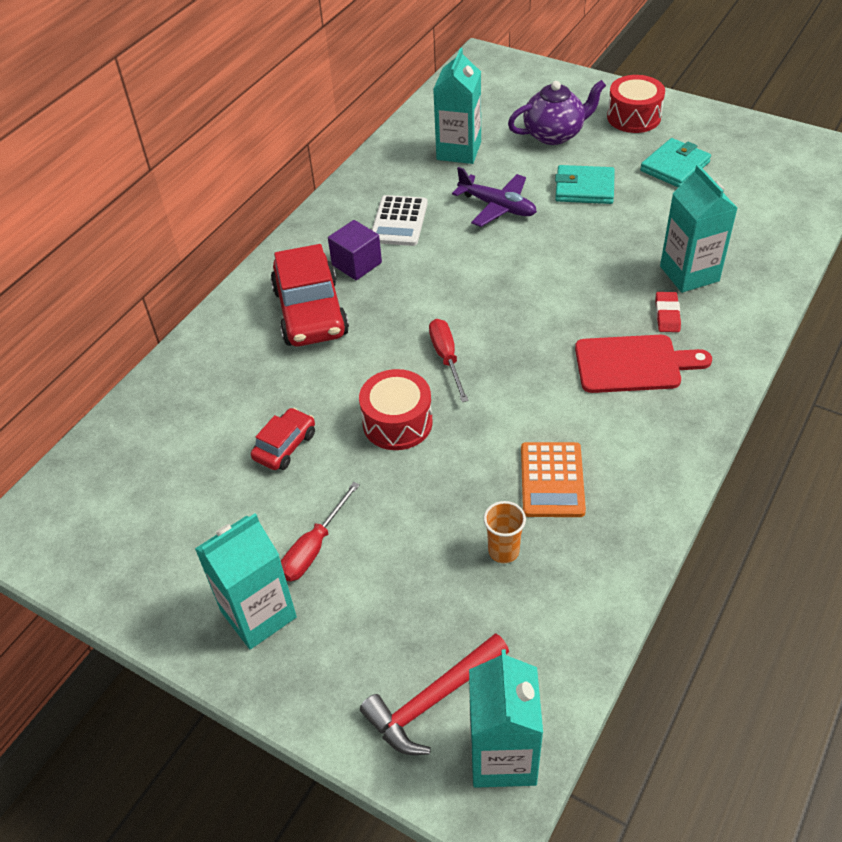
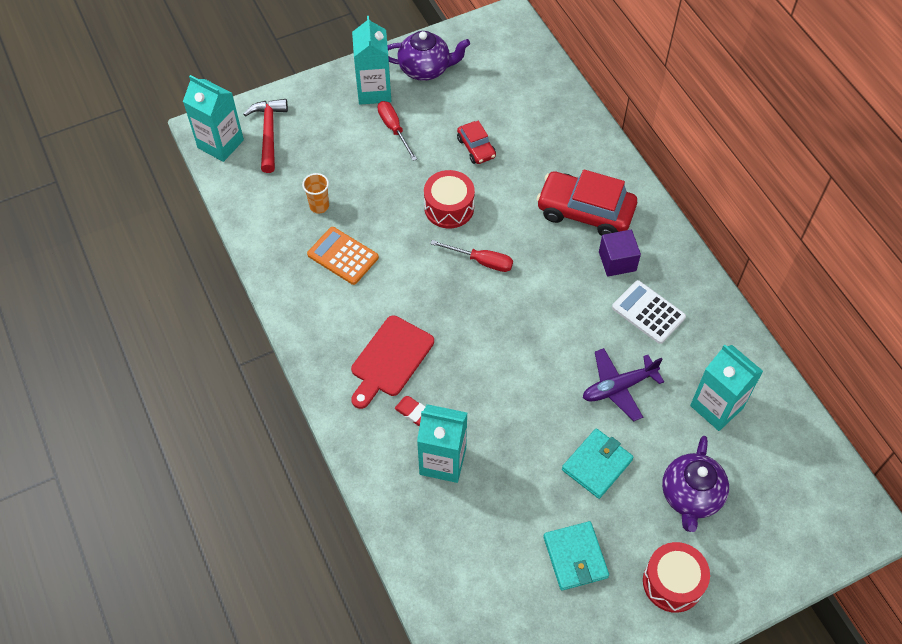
camera: 120 degrees right, 10 degrees up
none -> purple teapot [387,31,470,81]

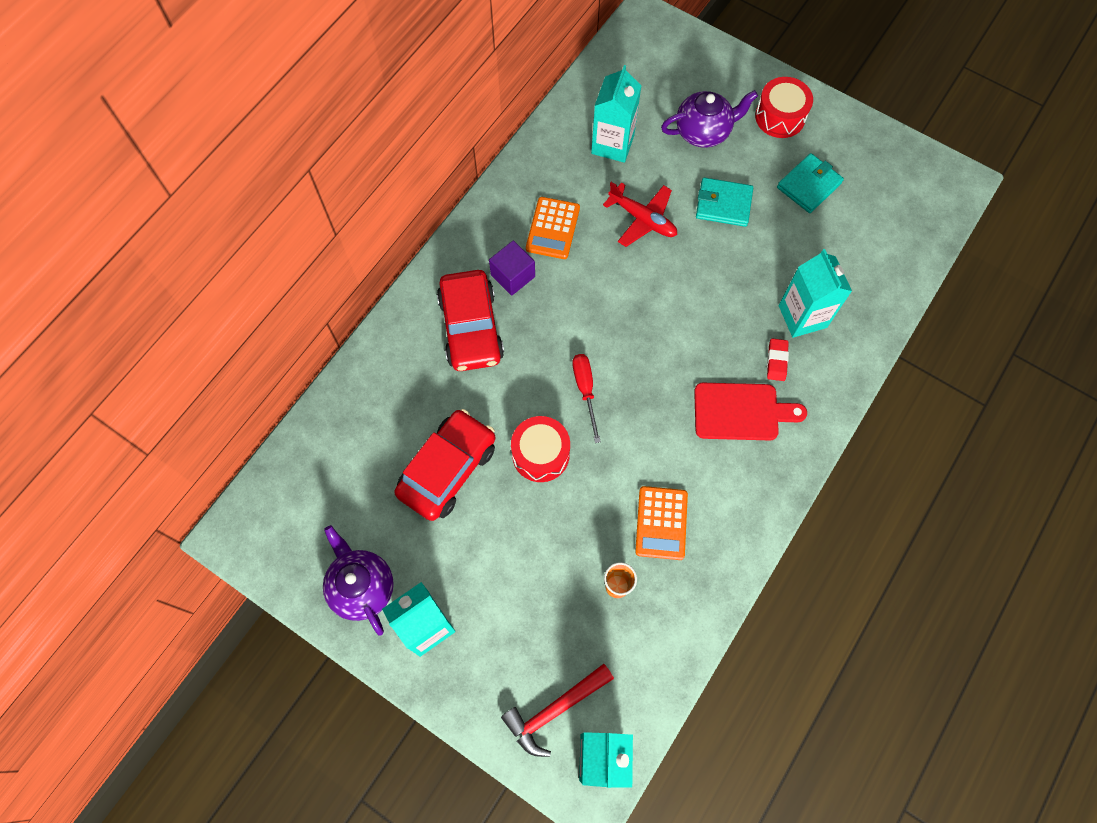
camera: 120 degrees left, 10 degrees up
red screwdriver [378,101,417,161] -> none
red car [457,121,496,164] -> red car [394,409,495,521], size x1.89
purple plane [583,348,664,421] -> red plane [603,182,677,247]
white calculator [612,280,686,344] -> orange calculator [526,197,580,259]

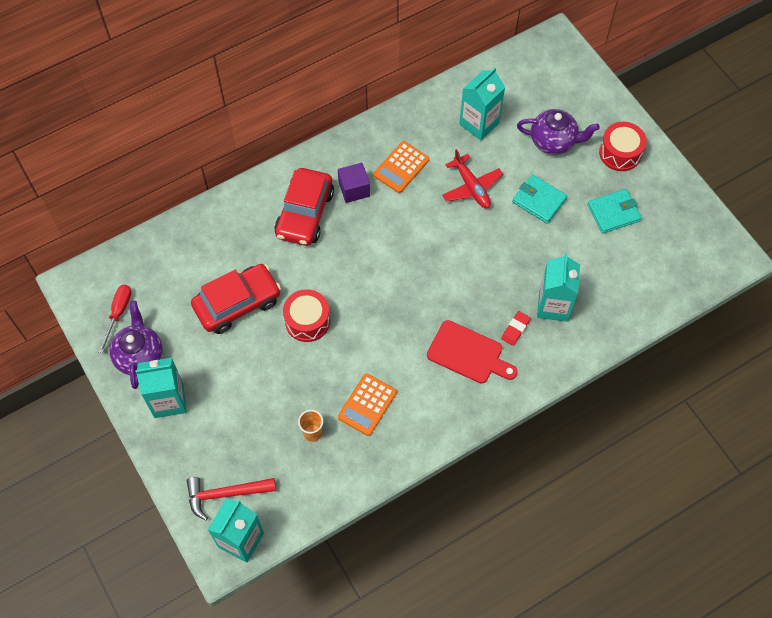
camera: 25 degrees right, 5 degrees down
red screwdriver [572,354,601,443] -> red screwdriver moved to [98,285,132,353]

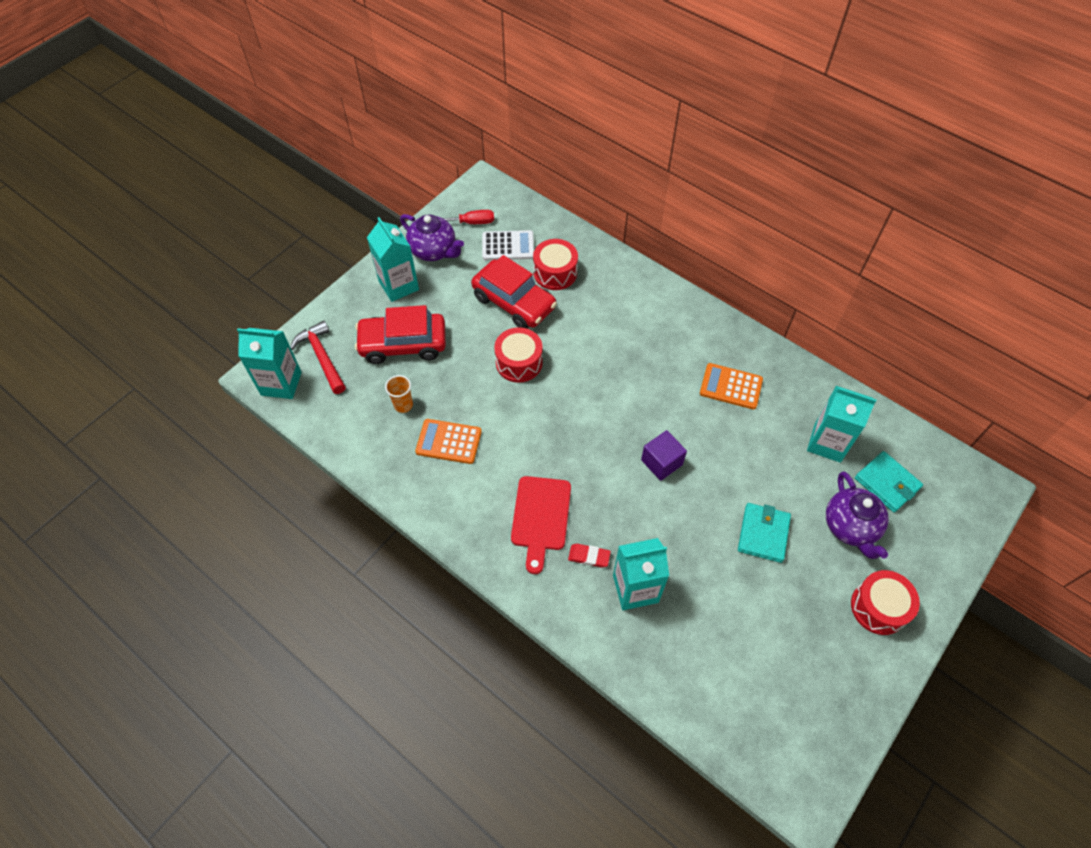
camera: 70 degrees right, 5 degrees down
purple teapot [109,301,163,389] -> purple teapot turned 60 degrees clockwise [400,214,464,261]
red car [274,168,334,246] -> red car moved to [355,305,446,364]
purple cube [338,163,370,203] -> purple cube moved to [641,430,687,481]
red plane [442,149,503,208] -> none
turquoise wallet [587,189,642,234] -> turquoise wallet moved to [855,451,923,512]
none -> white calculator [482,230,534,260]
none -> red drum [533,239,578,290]

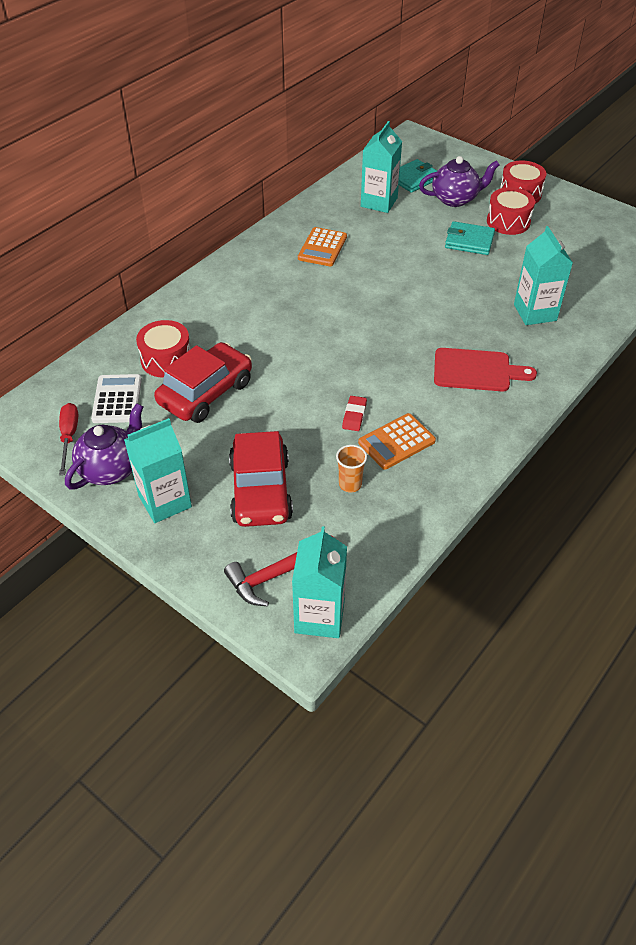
camera: 90 degrees left, 10 degrees down
orange calculator [415,419,482,464] -> orange calculator turned 45 degrees clockwise [358,413,436,470]
red drum [494,327,543,383] -> red drum moved to [487,187,535,235]
red eraser [568,544,611,568] -> red eraser moved to [342,396,367,431]
purple cube [641,430,687,481] -> none

